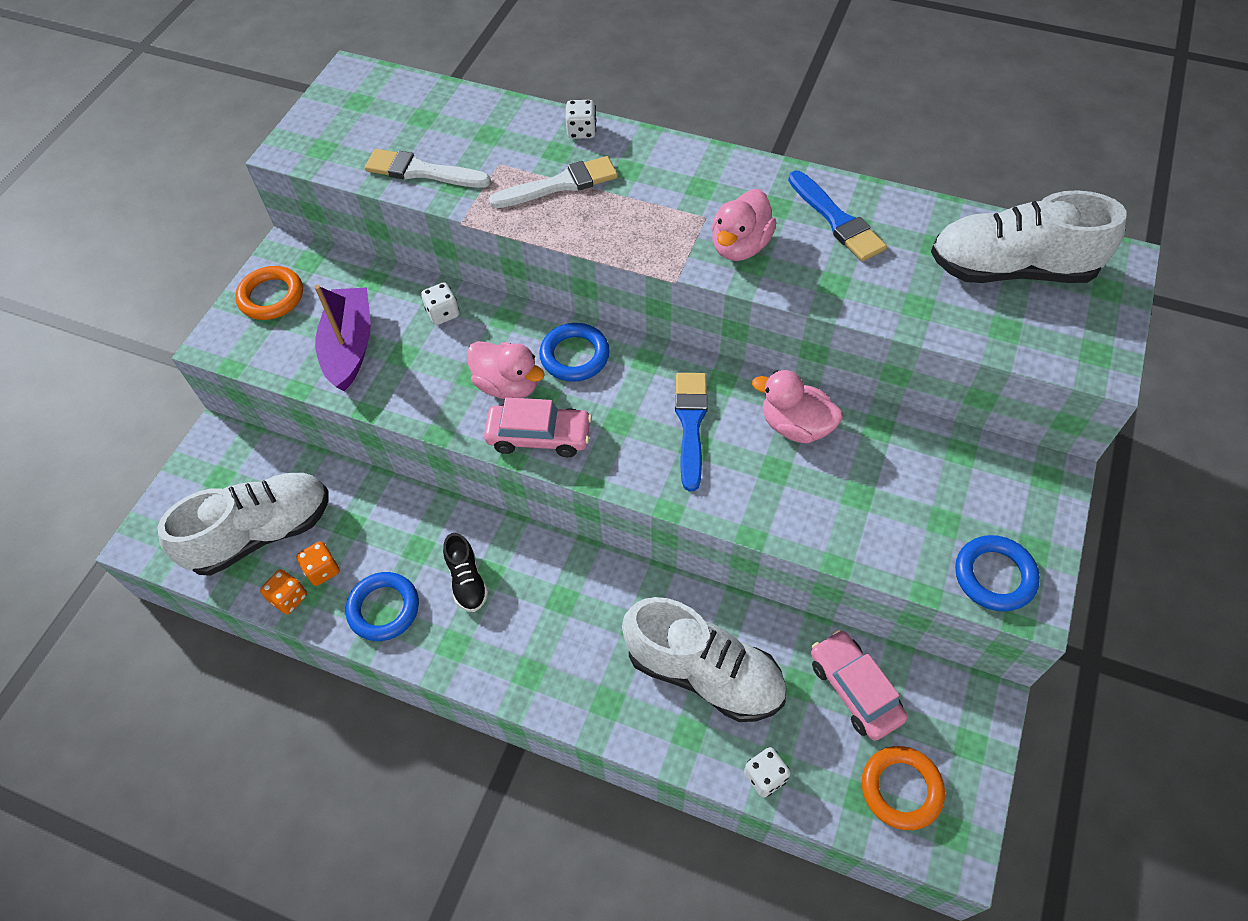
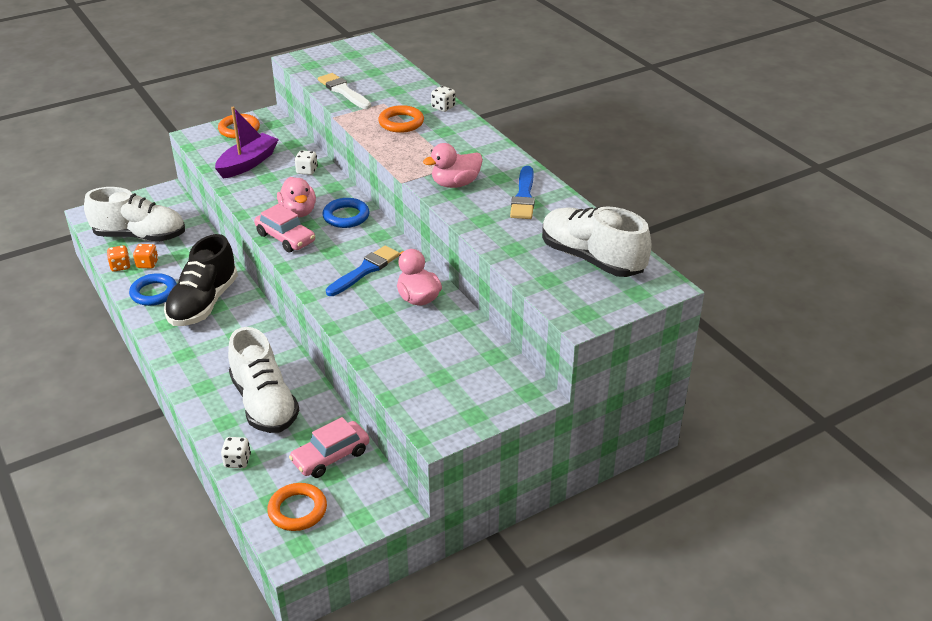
camera: 35 degrees right, 20 degrees down
black shoe [443,533,488,612] -> black shoe [164,234,238,326], size x2.05
white brush [489,156,618,208] -> orange ring [378,105,424,133]
pink car [811,630,908,741] -> pink car turned 135 degrees counterclockwise [289,417,370,478]
blue ring [955,535,1040,612] -> none

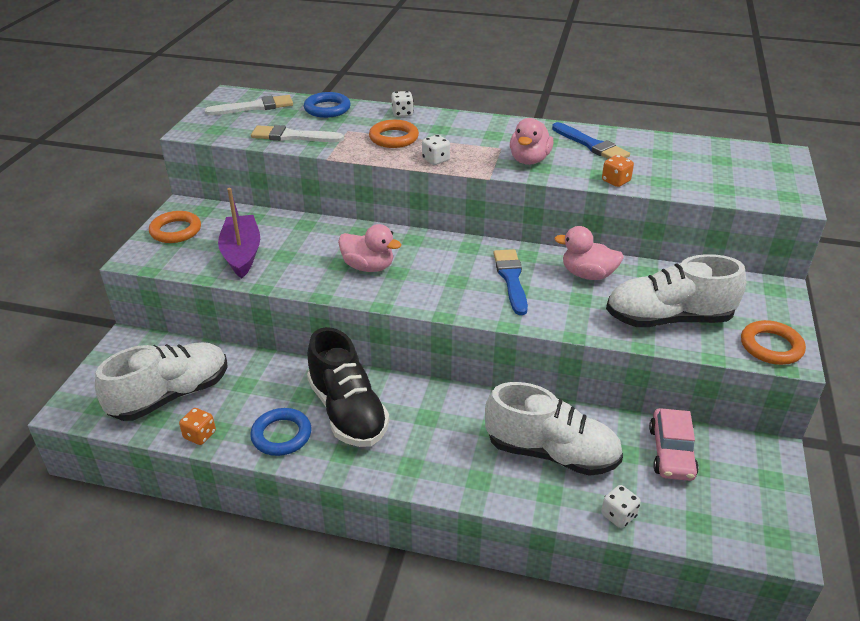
camera: 45 degrees left, 0 degrees up
orange dice [133,244,158,268] -> orange dice moved to [602,155,634,187]
pink car [254,204,315,252] -> none
orange ring [267,483,327,531] -> orange ring moved to [741,320,806,365]
white dice [294,150,318,175] -> white dice moved to [422,135,450,165]
blue ring [322,198,370,228] -> blue ring moved to [304,92,351,118]
white shoe [542,206,652,277] -> white shoe moved to [606,254,746,327]
none -> white brush [204,95,293,115]

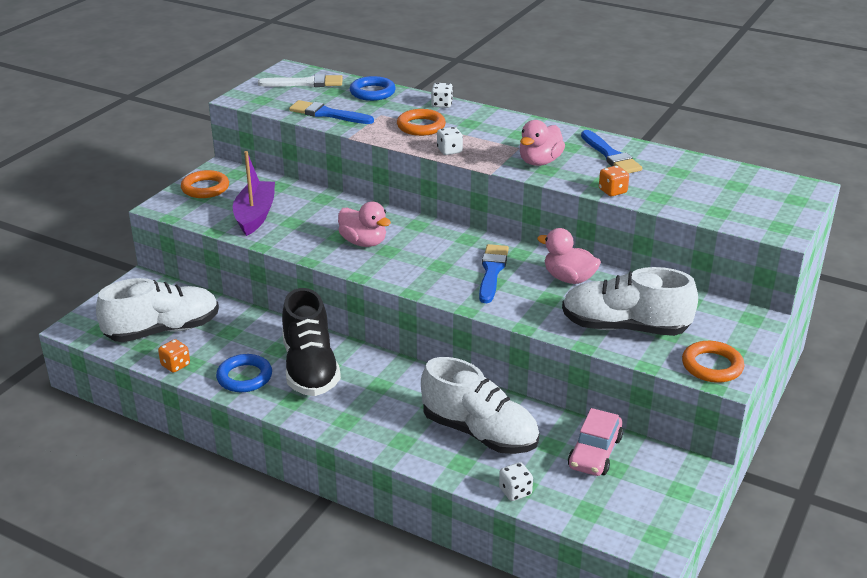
camera: 15 degrees right, 5 degrees down
white brush [251,125,344,142] -> blue brush [289,100,374,124]

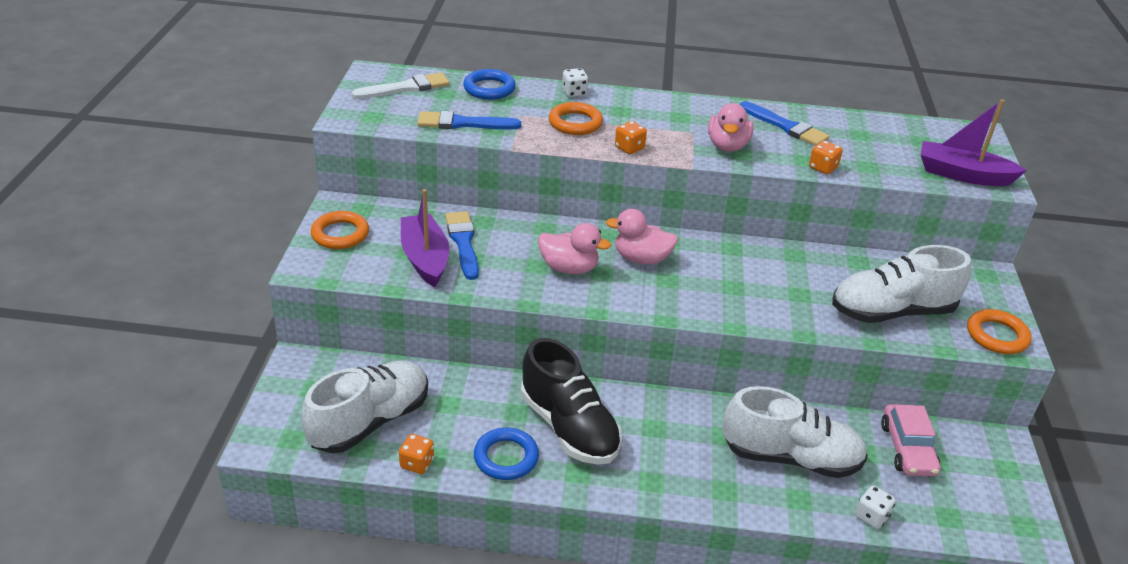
camera: 25 degrees left, 5 degrees up
white dice [437,127,463,155] -> orange dice [615,121,647,154]
blue brush [479,244,509,303] -> blue brush moved to [445,211,479,280]
pink duck [537,228,601,284] -> pink duck moved to [606,209,678,265]
none -> purple boat [921,99,1027,186]

